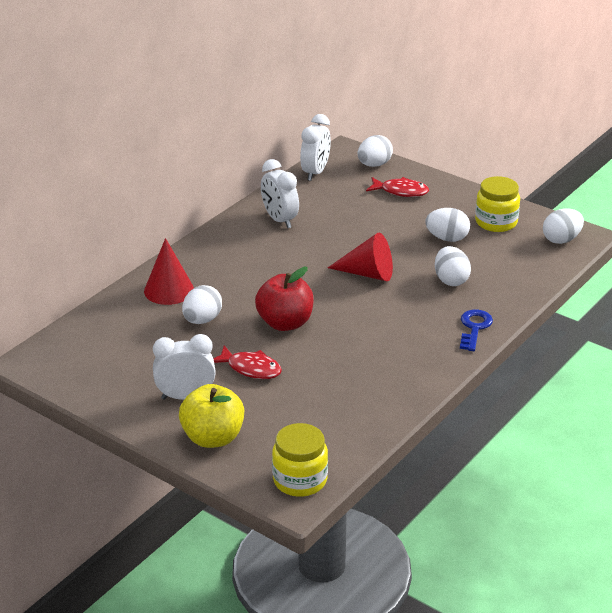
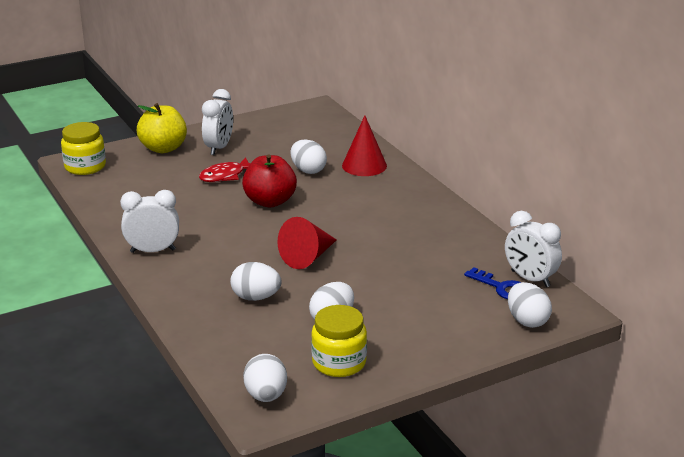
camera: 115 degrees right, 5 degrees down
white clock [261,159,299,228] -> white clock moved to [120,190,179,253]
red fish [366,177,429,197] -> none
blue key [460,310,493,351] -> blue key moved to [464,267,522,299]

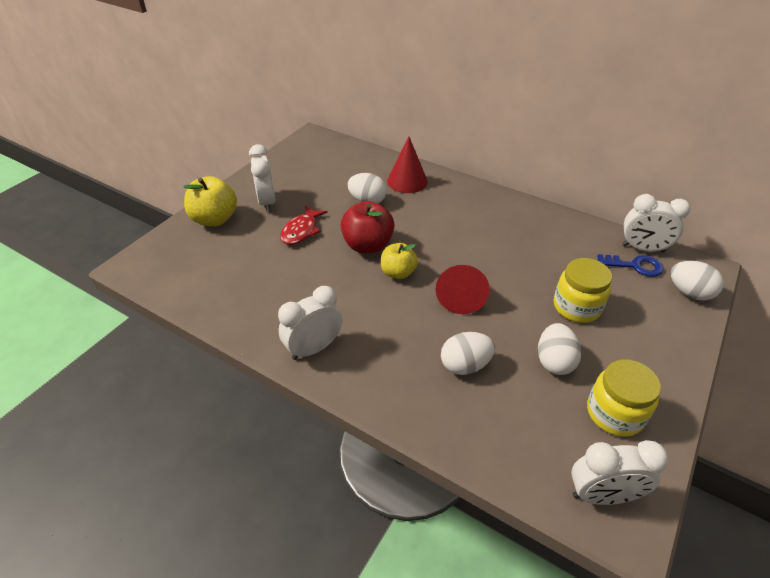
camera: 30 degrees left, 15 degrees up
yellow jar [61,122,106,175] -> yellow jar moved to [554,258,612,323]
white egg [243,354,287,402] -> white clock [571,440,669,505]
none -> yellow apple [381,243,418,279]

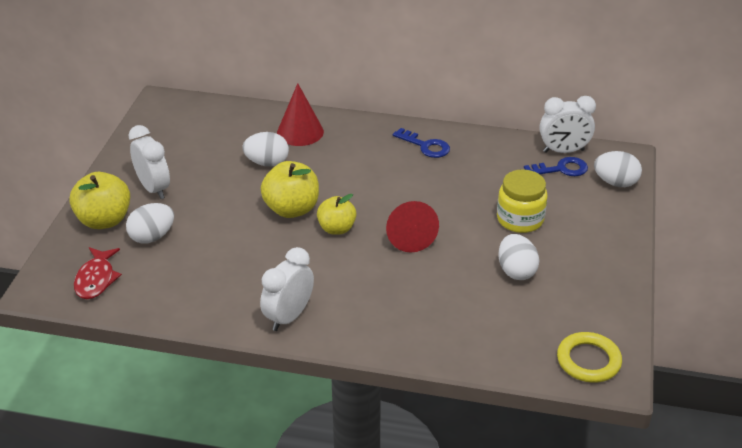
camera: 20 degrees left, 5 degrees down
red fish [280,206,327,245] -> red fish moved to [74,247,122,299]
red apple [341,201,395,253] -> yellow apple [261,161,319,218]
white egg [441,332,495,375] -> white egg moved to [126,203,174,244]
white clock [571,440,669,505] -> yellow ring [557,332,622,383]
yellow jar [587,359,661,437] -> none
none -> blue key [393,128,450,158]

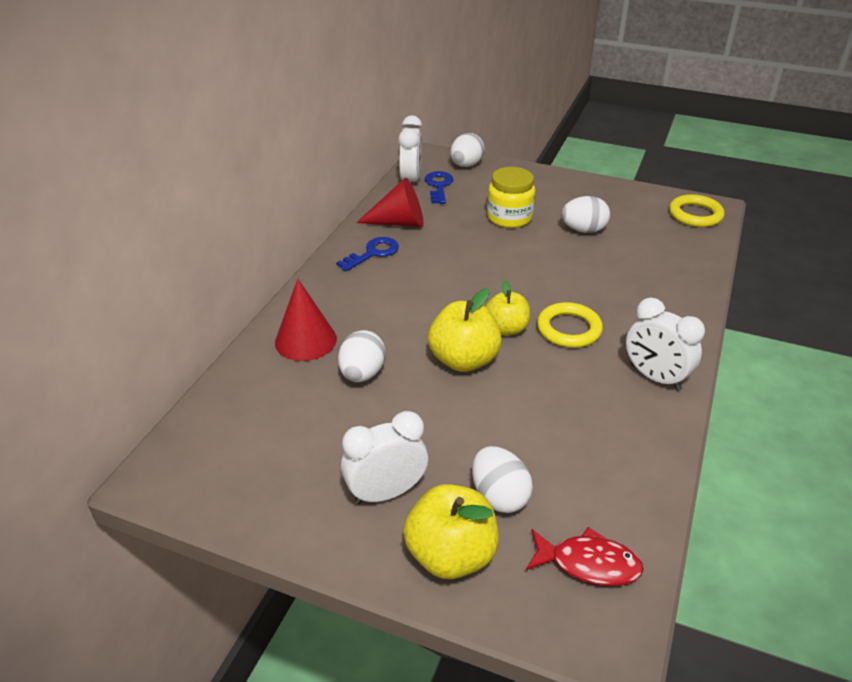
camera: 80 degrees left, 0 degrees up
red cone [386,201,439,253] -> red cone moved to [356,178,423,227]
none -> yellow ring [537,302,603,348]

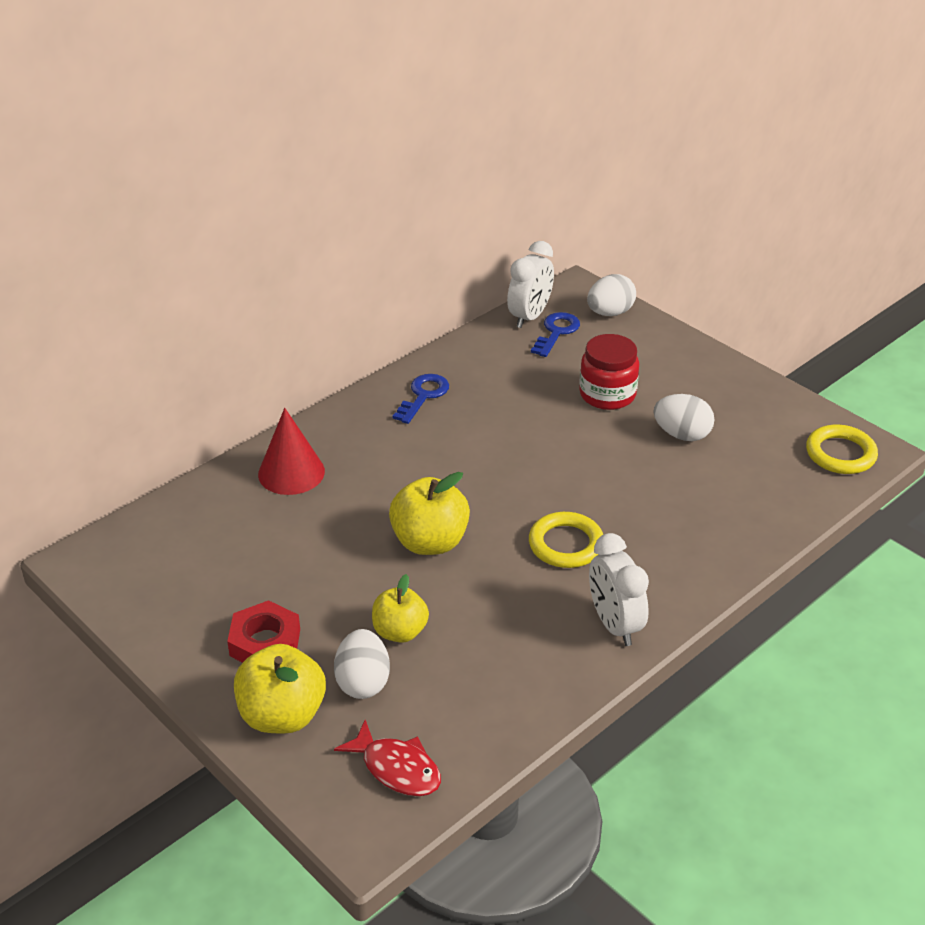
camera: 25 degrees right, 0 degrees up
blue key [336,237,399,271] -> blue key turned 45 degrees counterclockwise [393,374,449,424]
white egg [338,330,386,382] -> none
white clock [341,411,428,504] -> red nut [227,600,300,663]
red cone [356,178,423,227] -> none
yellow apple [486,280,530,336] -> yellow apple moved to [372,574,429,643]
yellow jar [487,167,536,228] -> red jar [579,334,639,410]

